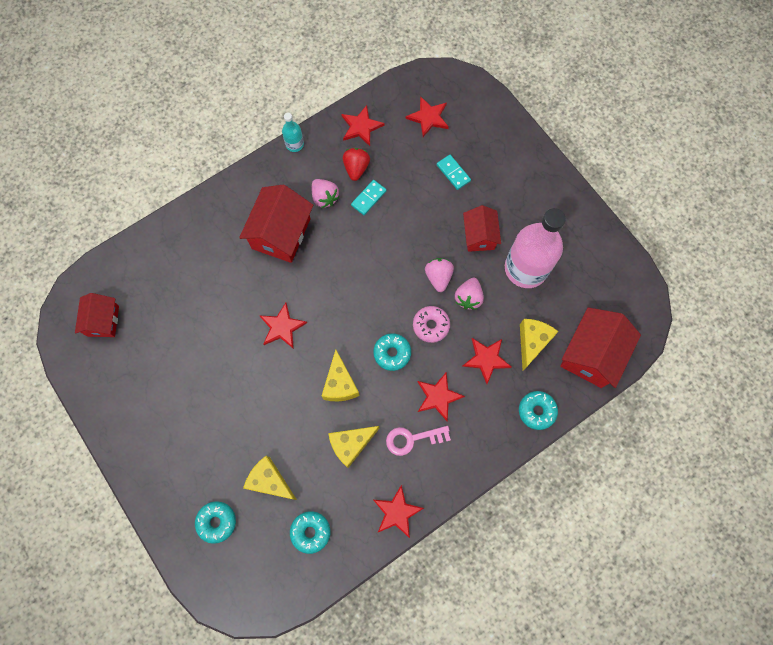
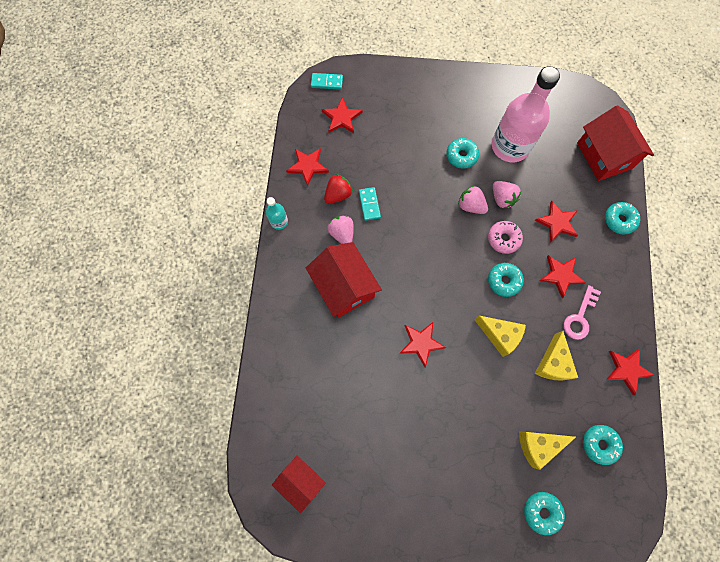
camera: 50 degrees left, 0 degrees up
pink strawberry [312,179,339,208] -> pink strawberry turned 120 degrees counterclockwise [327,215,354,244]
red strawberry [343,148,370,181] -> red strawberry turned 90 degrees clockwise [324,174,353,204]
turquoise domino [437,155,471,190] -> turquoise domino moved to [311,73,343,90]
red house [463,205,501,252] -> turquoise donut [446,138,479,169]
yellow cheese [520,319,559,370] -> none

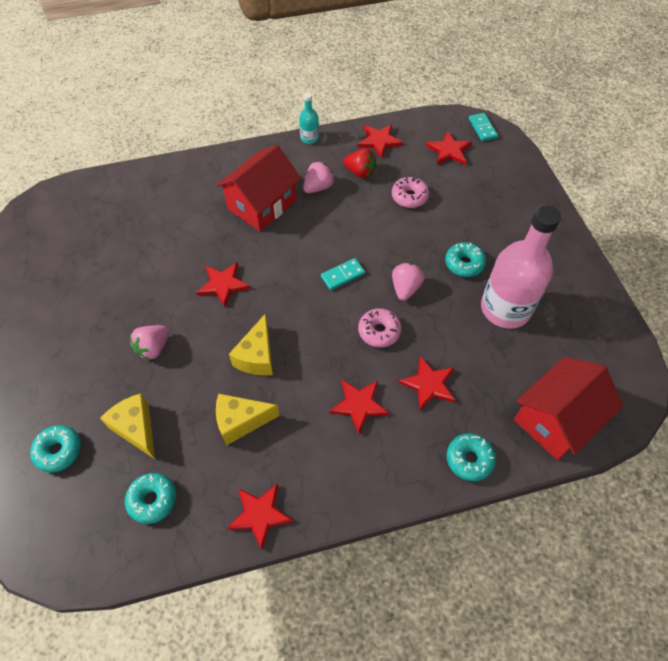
camera: 70 degrees right, 15 degrees down
red house [272,456,326,513] -> none
turquoise domino [359,187,381,221] -> turquoise domino moved to [321,258,365,290]
turquoise donut [488,263,524,297] -> none
pink strawberry [493,181,521,209] -> pink strawberry moved to [130,325,169,360]
pink key [563,285,601,340] -> none
none -> pink donut [392,177,429,208]

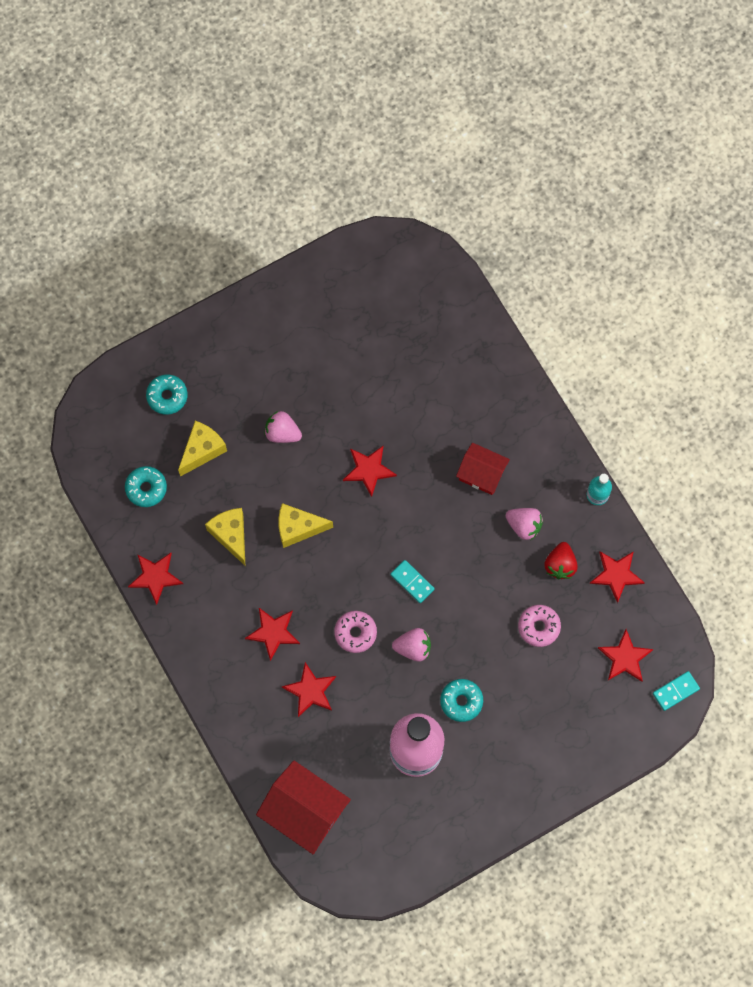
camera: 75 degrees right, 15 degrees up
red house [216,145,301,231] -> red house [456,443,510,495], size x0.62
turquoise donut [446,433,496,481] -> none

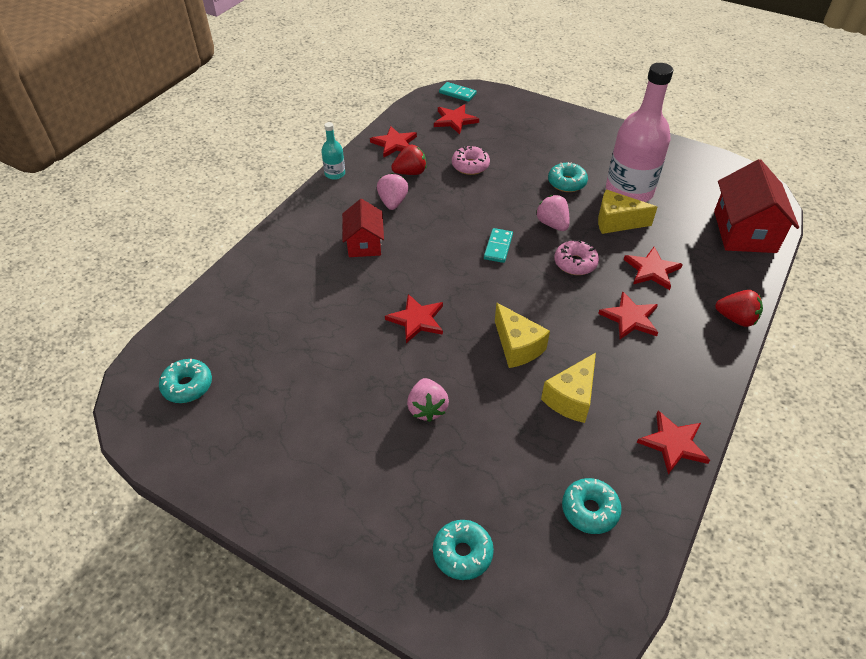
camera: 120 degrees left, 25 degrees down
yellow cheese [178,421,227,477] -> yellow cheese moved to [598,190,657,234]
none -> turquoise donut [159,359,212,403]
none -> red strawberry [715,290,763,327]

